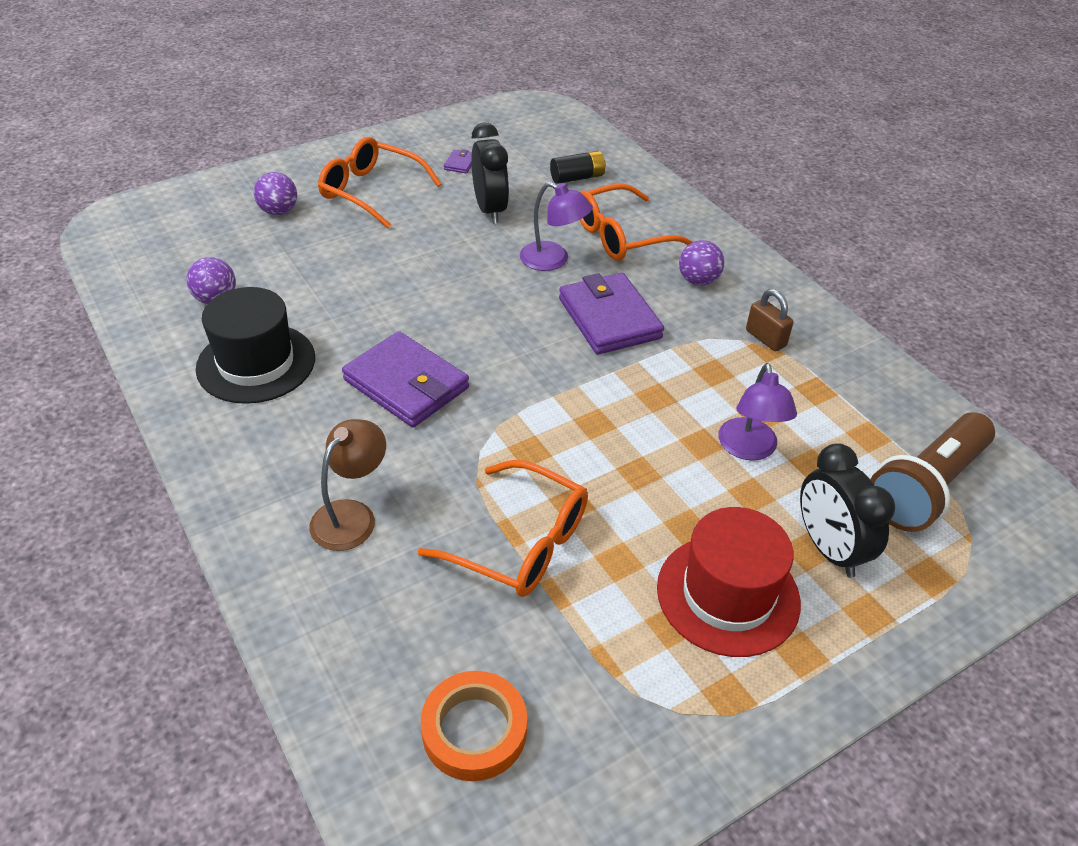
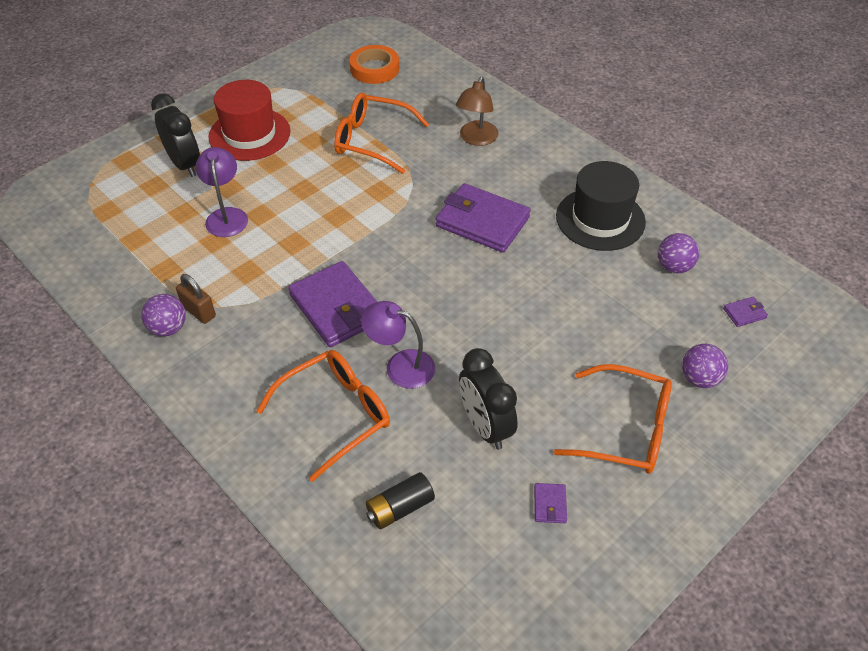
camera: 170 degrees right, 5 degrees up
purple ball [679,240,725,286] -> purple ball moved to [141,294,186,336]
brown flashlight [870,412,995,532] -> none
none -> purple wallet [723,297,768,327]

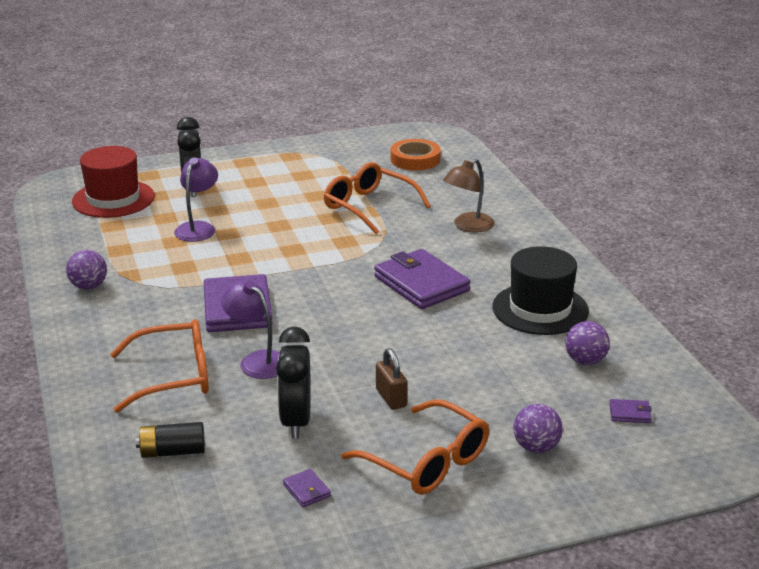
camera: 25 degrees right, 20 degrees down
brown padlock [176,274,216,324] -> brown padlock moved to [376,348,407,410]
red hat [208,80,291,161] -> red hat moved to [72,146,155,218]
purple wallet [534,483,567,523] -> purple wallet turned 60 degrees counterclockwise [283,469,331,507]

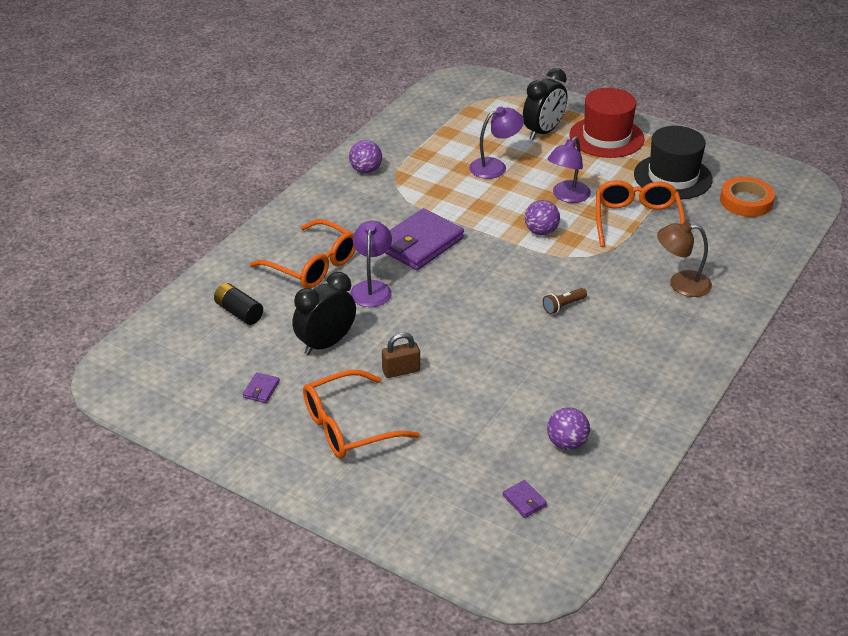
camera: 50 degrees right, 10 degrees up
red hat [72,146,155,218] -> red hat moved to [569,88,644,158]
orange glasses [341,400,489,495] -> orange glasses turned 60 degrees clockwise [303,370,420,458]
purple wallet [374,249,471,309] -> brown flashlight [543,288,587,314]
brown padlock [376,348,407,410] -> brown padlock turned 45 degrees clockwise [382,333,420,378]
black hat [492,246,589,335] -> black hat moved to [634,126,713,199]
purple ball [513,404,563,453] -> purple ball moved to [525,200,560,235]
none -> purple lamp [547,136,591,203]

